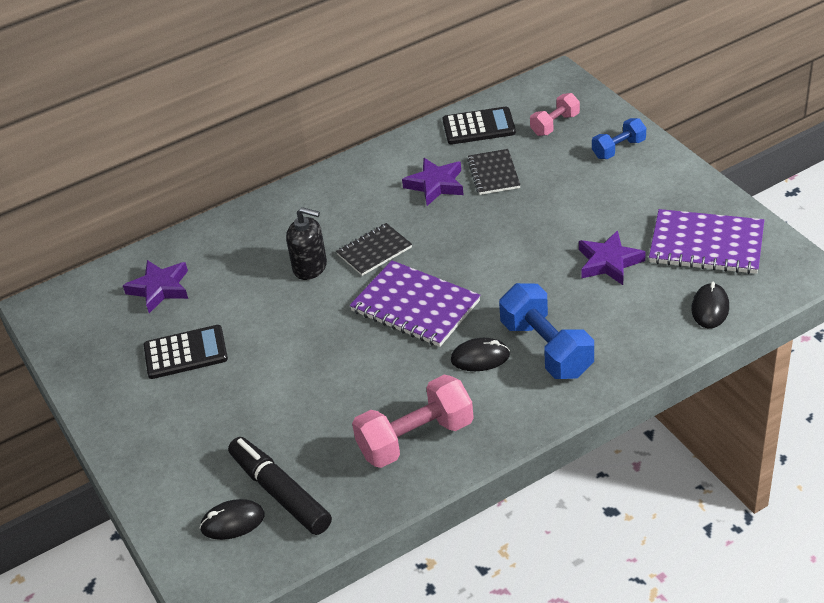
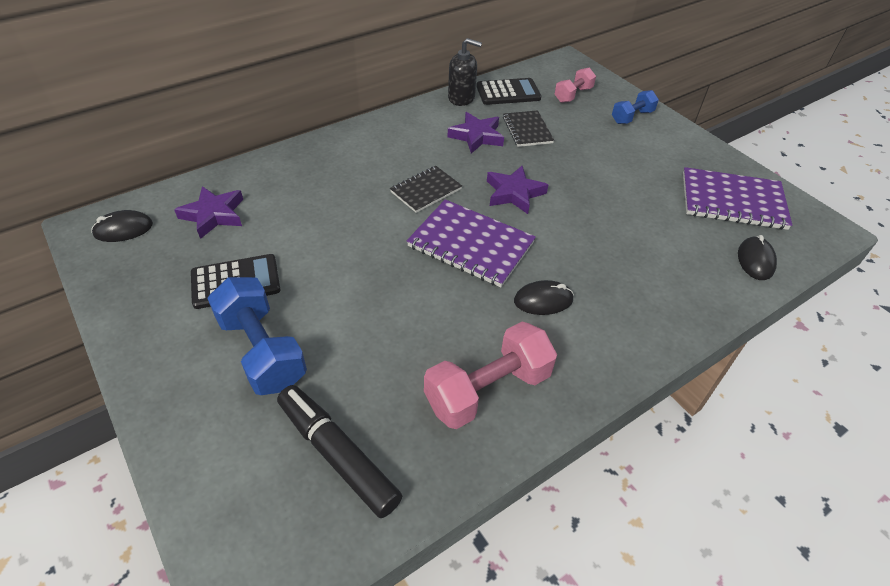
camera: 10 degrees left, 5 degrees up
black mouse [200,499,265,540] -> black mouse moved to [91,210,153,242]
black soap dispenser [286,207,327,280] -> black soap dispenser moved to [448,38,482,106]
blue dumbbell [499,283,594,379] -> blue dumbbell moved to [207,277,307,395]
purple star [579,230,646,285] -> purple star moved to [487,166,548,214]

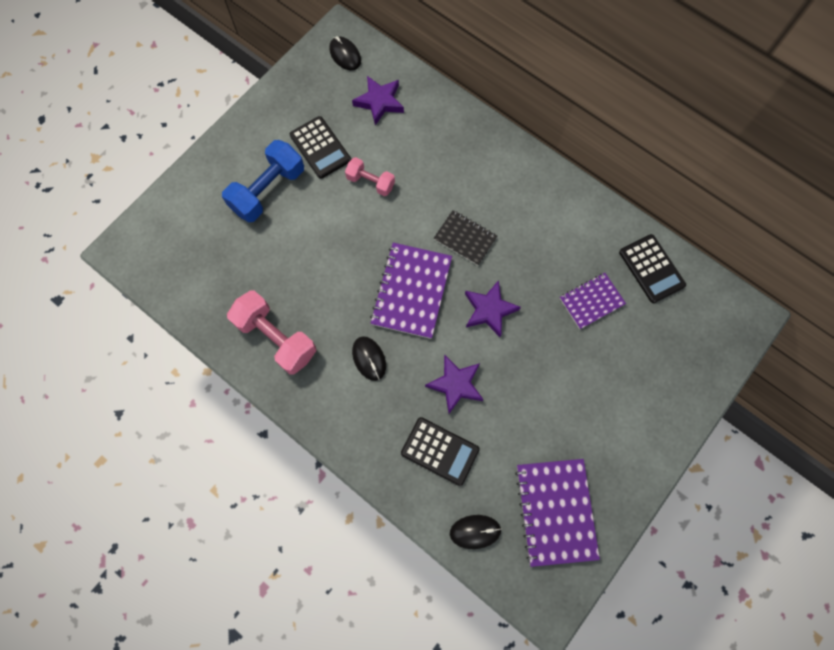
camera: 75 degrees right, 25 degrees up
black marker [277,385,402,518] -> none
black soap dispenser [448,38,482,106] -> none
purple star [448,112,504,153] -> purple star moved to [425,355,483,414]
black notebook [503,110,554,147] -> purple notebook [560,273,626,329]
pink dumbbell [555,68,596,103] -> pink dumbbell moved to [345,157,395,196]
blue dumbbell [612,90,659,124] -> none
none -> black calculator [401,417,480,486]

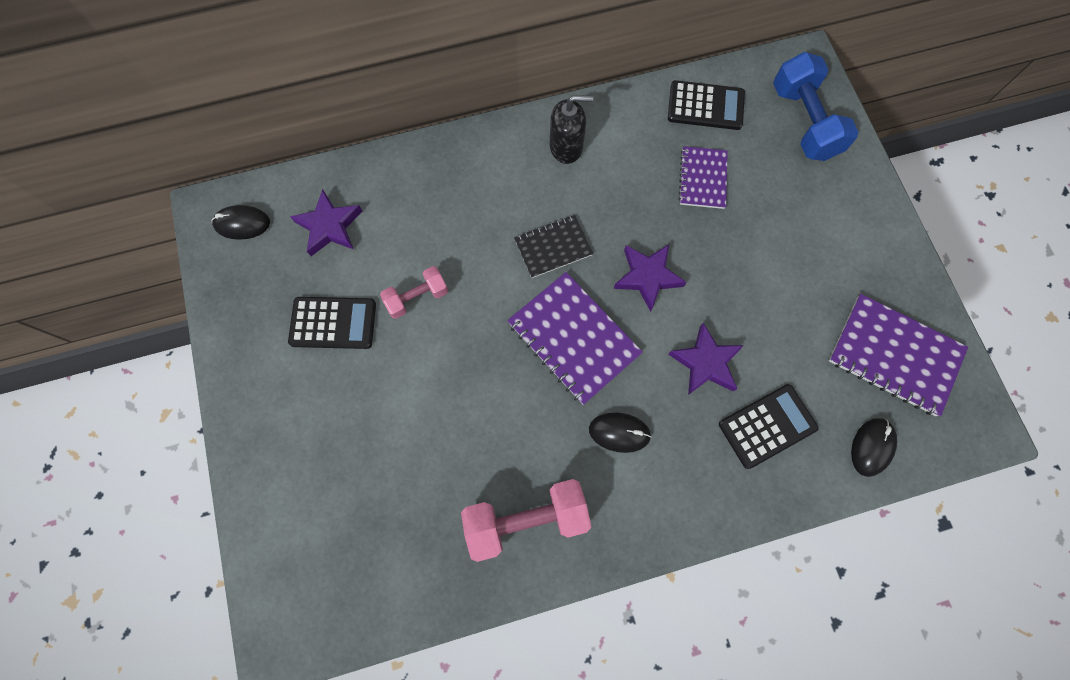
camera: 55 degrees left, 0 degrees up
blue dumbbell [222,140,304,222] -> blue dumbbell moved to [773,52,859,161]
none -> black soap dispenser [550,95,593,164]

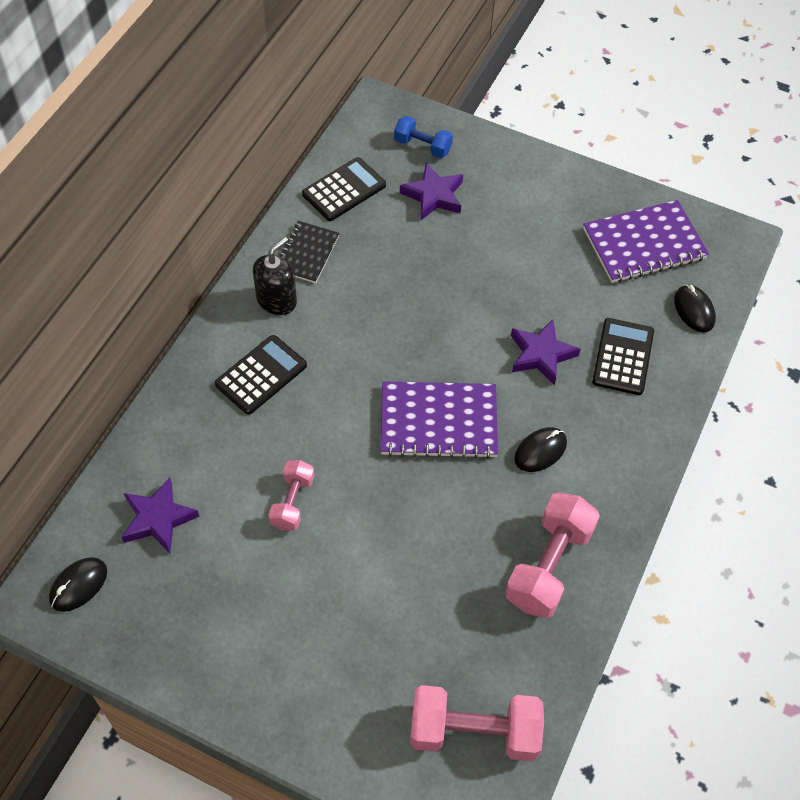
camera: 50 degrees left, 15 degrees down
black calculator [288,297,376,349] -> black calculator moved to [215,335,307,415]
black notebook [514,215,593,278] -> black notebook moved to [279,221,340,283]
purple star [614,244,686,312] -> purple star moved to [400,163,463,220]
purple notebook [679,146,728,209] -> none
blue dumbbell [773,52,859,161] -> blue dumbbell [394,116,453,158], size x0.58
none -> pink dumbbell [410,685,544,761]

